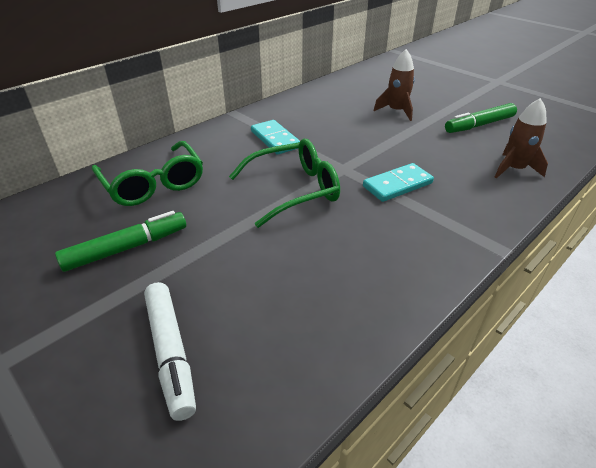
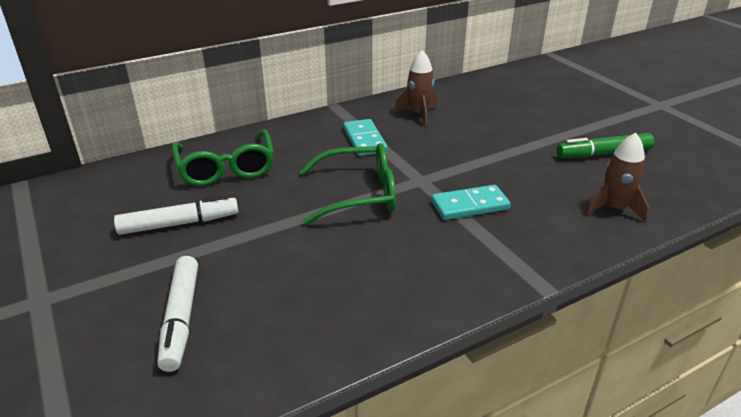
camera: 15 degrees right, 5 degrees down
green marker [55,211,186,272] -> white marker [114,195,238,235]
brown rocket [373,49,415,121] -> brown rocket moved to [394,50,437,127]

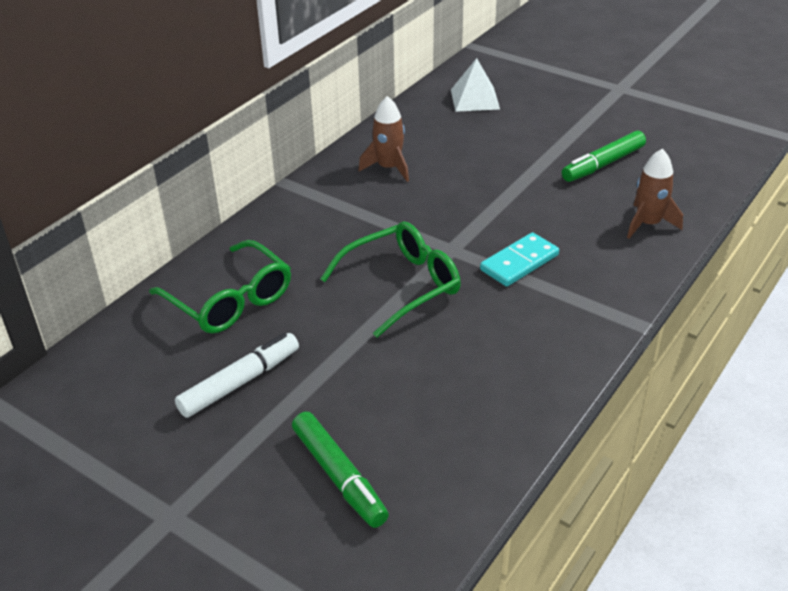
camera: 25 degrees left, 5 degrees up
white marker [157,256,198,372] -> green marker [292,412,389,528]
turquoise domino [343,119,388,156] -> none
none -> white pyramid [451,58,500,112]

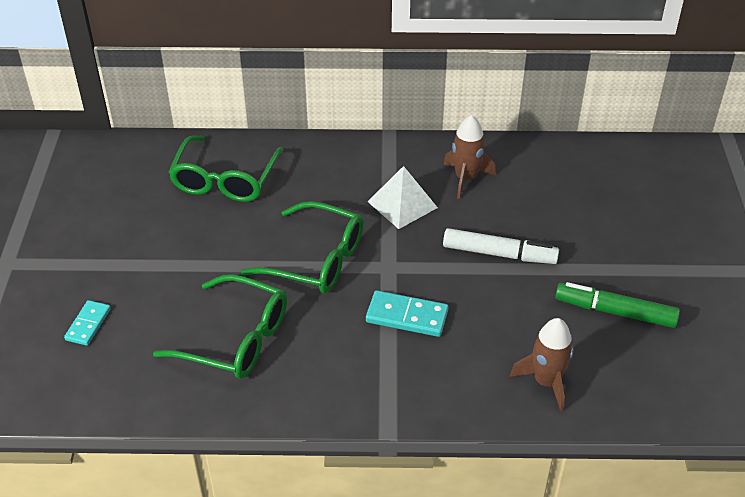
camera: 55 degrees right, 5 degrees up
white marker [175,333,299,418] -> white marker moved to [443,228,559,264]
green marker [292,412,389,528] -> turquoise domino [64,300,111,346]
white pyramid [451,58,500,112] -> white pyramid moved to [368,166,438,229]
none -> green glasses [153,274,287,379]

